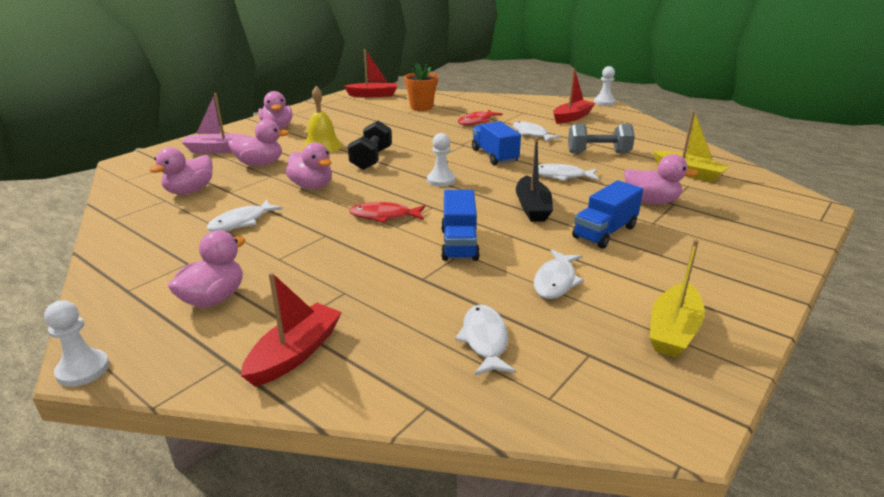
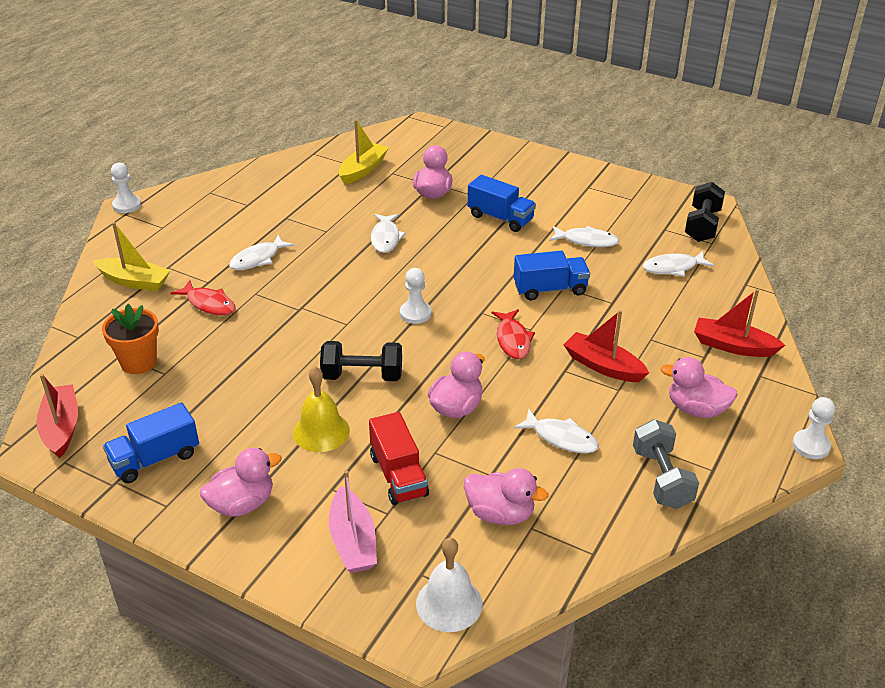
camera: 100 degrees left, 10 degrees up
pink duck [228,119,289,166] -> red truck [369,412,429,505]
blue truck [472,121,521,165] -> blue truck moved to [103,402,199,483]
black boat [516,137,553,222] -> none
red boat [553,68,595,124] -> red boat moved to [563,310,649,382]
grey dumbbell [568,124,635,153] -> grey dumbbell moved to [633,419,699,509]
yellow boat [650,239,705,357] -> yellow boat moved to [93,222,171,291]
none -> white bell [416,538,483,632]
none -> black dumbbell [685,182,725,242]

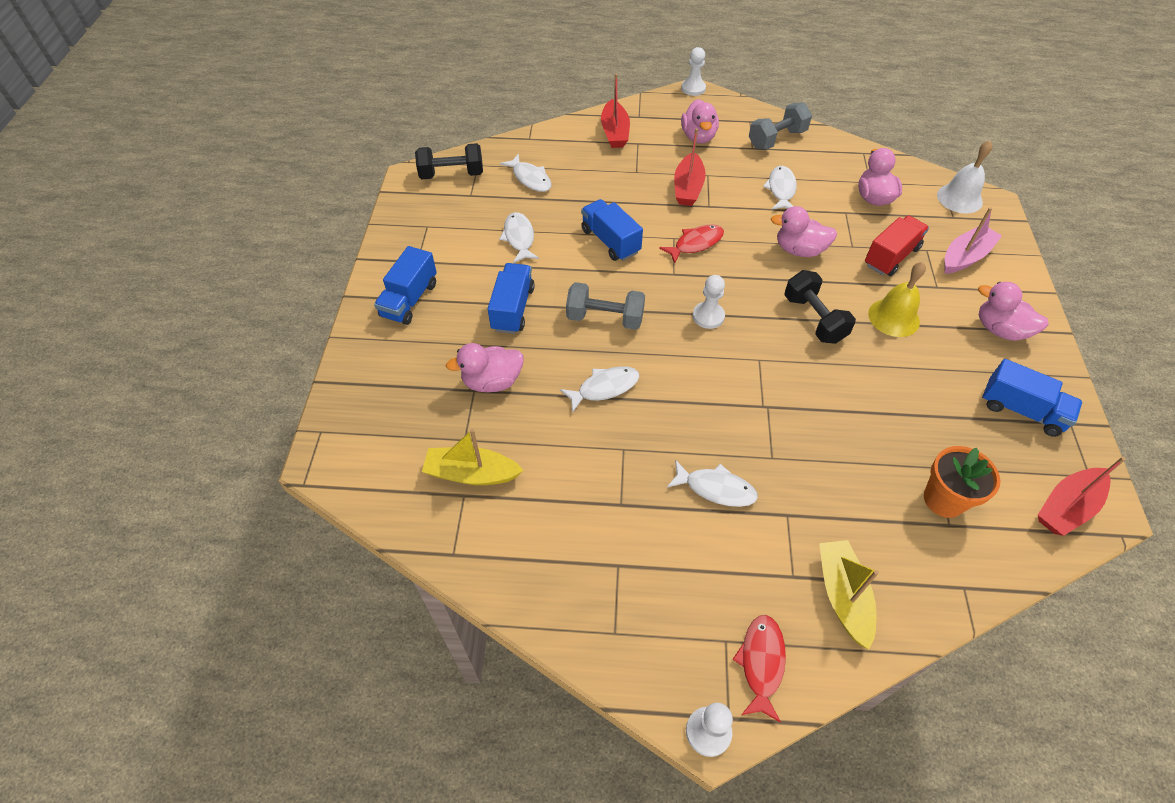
camera: 115 degrees left, 15 degrees up
red fish [170,280,235,316] -> red fish moved to [732,615,786,723]
none -> blue truck [374,246,437,325]
none -> grey dumbbell [566,282,645,330]

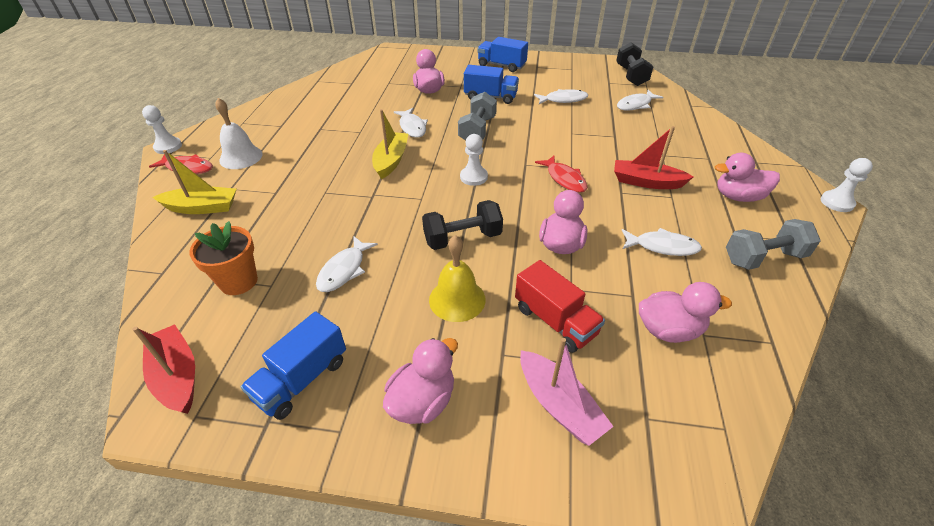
camera: 95 degrees right, 10 degrees down
yellow boat [422,429,524,485] -> yellow boat moved to [372,109,408,179]
blue truck [581,199,643,261] -> none
red boat [601,73,630,148] -> none
white fish [667,460,758,507] -> white fish moved to [316,236,378,292]
grey dumbbell [749,102,812,149] -> grey dumbbell turned 75 degrees counterclockwise [726,219,821,270]
white bell [937,141,993,214] -> white bell moved to [215,98,263,169]

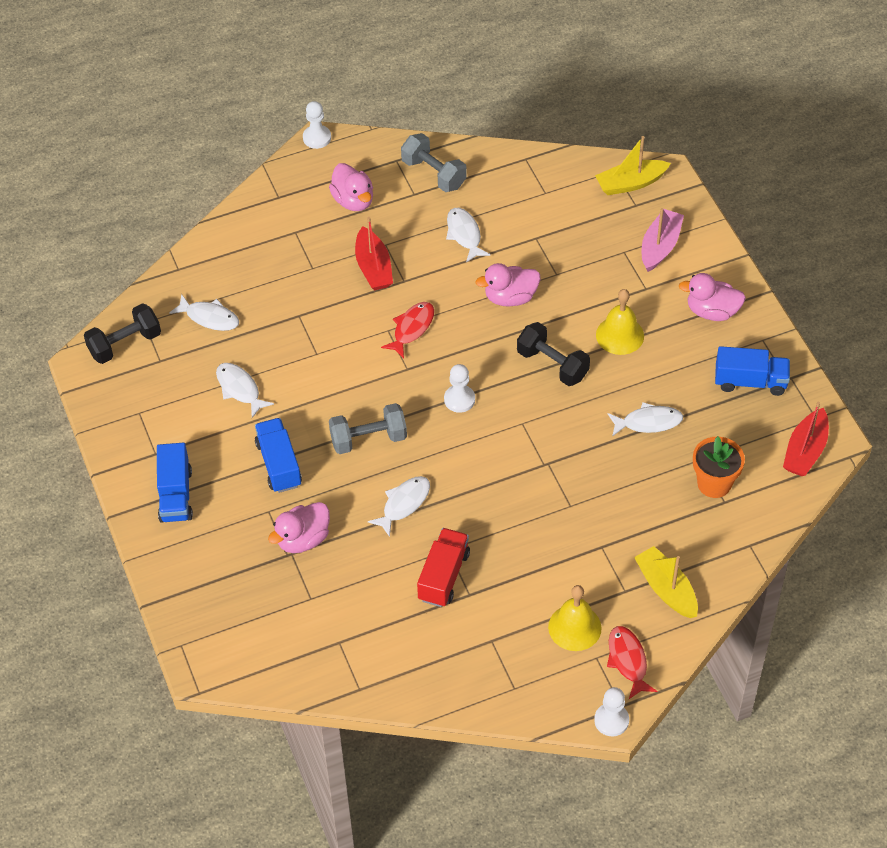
camera: 120 degrees left, 10 degrees up
white bell [215,98,263,169] -> yellow bell [548,585,602,651]
yellow boat [372,109,408,179] -> yellow boat moved to [595,136,671,195]
red truck [515,260,605,353] -> red truck moved to [417,528,470,607]
pink duck [639,282,732,343] -> none

